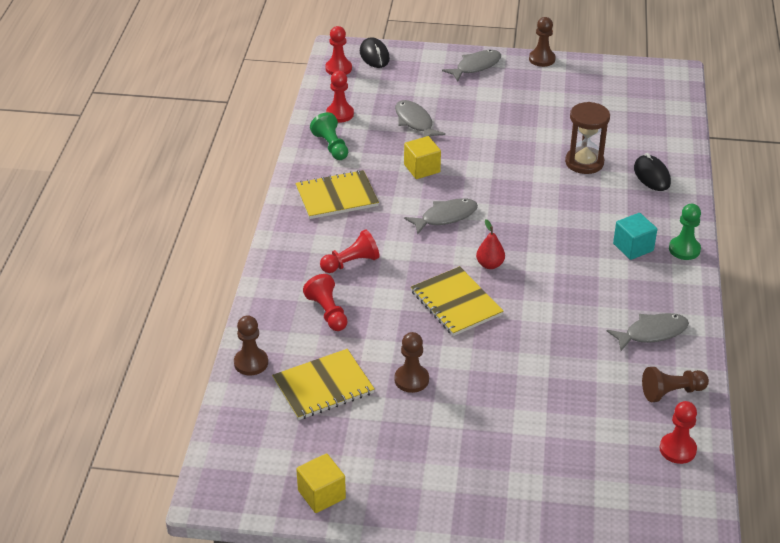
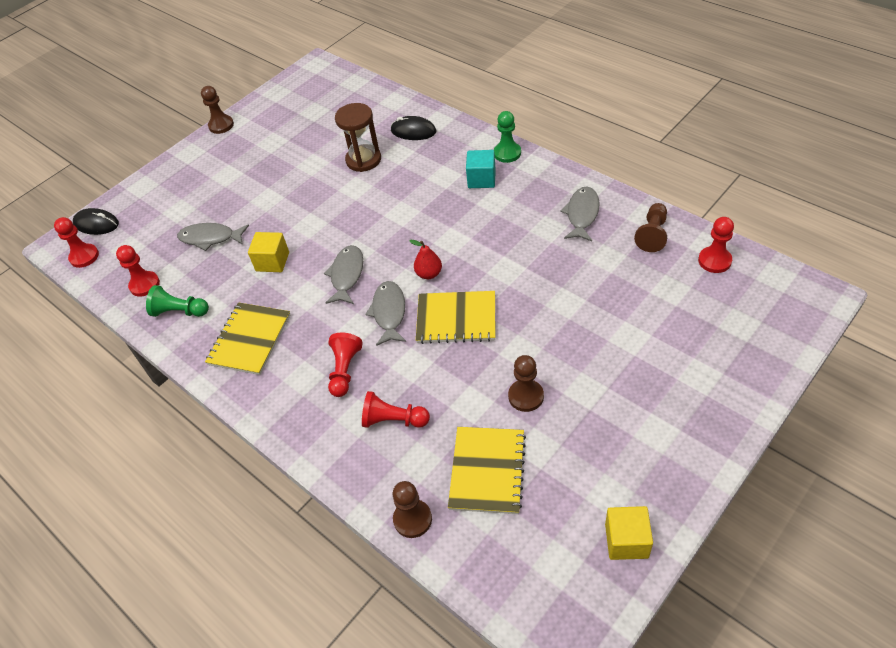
camera: 50 degrees left, 10 degrees up
grey fish [442,50,501,82] -> grey fish moved to [365,281,406,346]

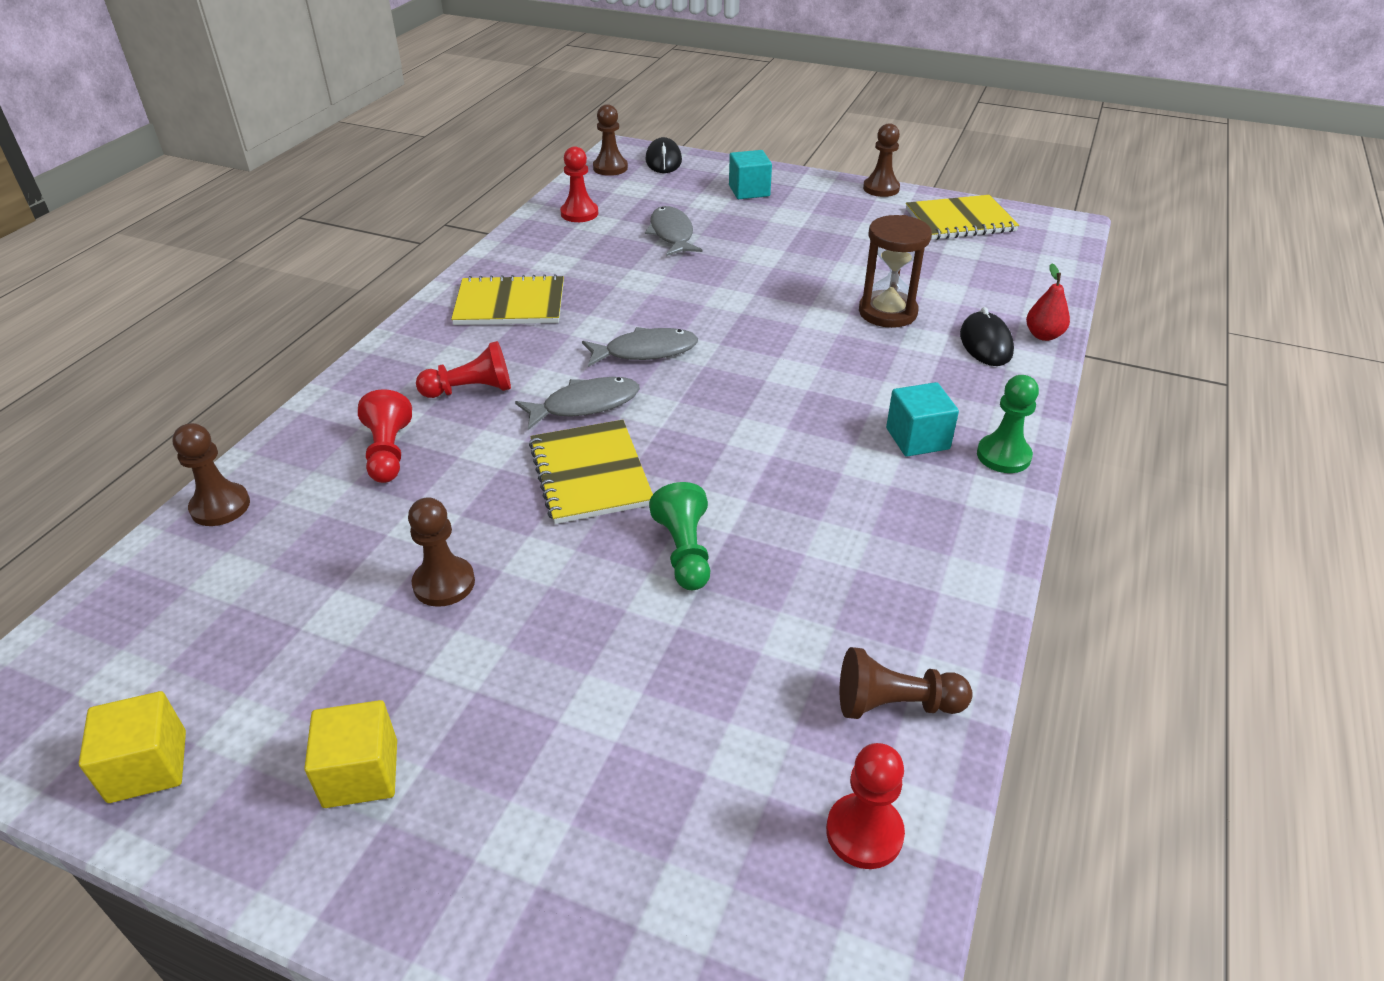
camera: 65 degrees right, 10 degrees down
red pawn [54,217,99,268] -> brown pawn [593,104,628,176]
green pawn [146,285,209,317] -> green pawn moved to [649,482,710,590]
yellow cube [248,232,289,272] -> yellow cube moved to [304,700,397,808]
red pear [410,240,442,279] -> red pear moved to [1026,264,1070,341]
yellow notebook [448,427,526,514] -> yellow notebook moved to [906,195,1019,240]
grey fish [560,187,600,241] -> none
none -> turquoise cube [729,150,772,199]

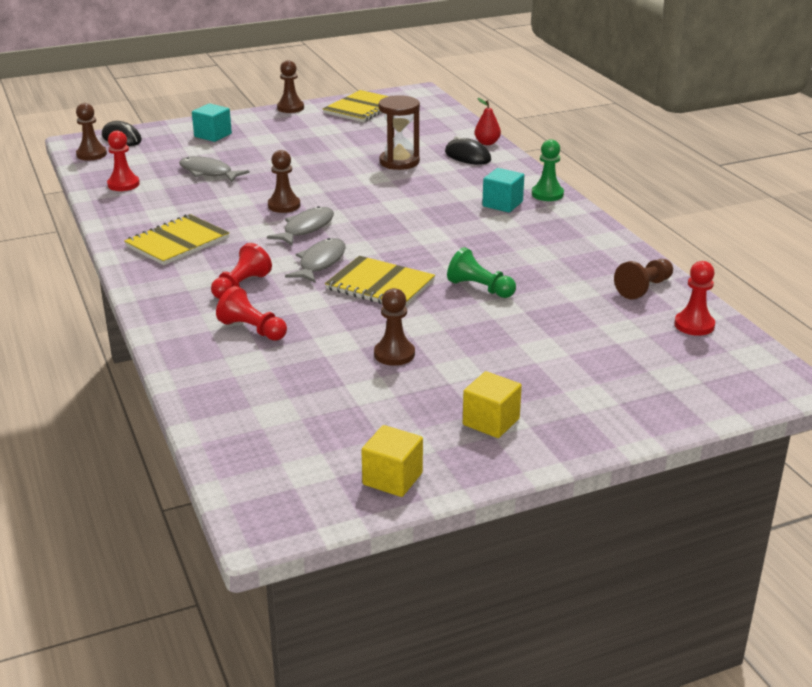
camera: 45 degrees left, 10 degrees down
brown pawn [172,423,250,526] -> brown pawn moved to [268,150,300,213]

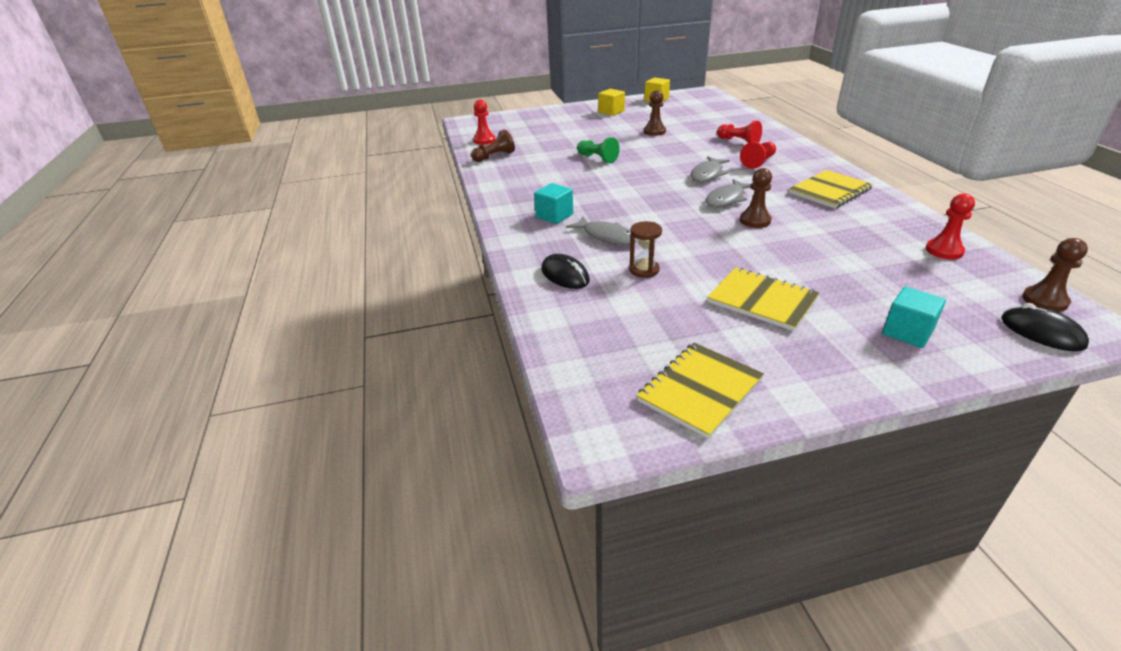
camera: 170 degrees left, 5 degrees up
grey fish [179,156,249,182] -> grey fish moved to [566,216,636,245]
brown pawn [277,60,304,113] -> none
yellow notebook [325,256,435,307] -> yellow notebook moved to [707,267,820,331]
brown hourglass [379,95,420,170] -> brown hourglass [629,221,662,278], size x0.66
red pear [474,98,501,145] -> none
green pawn [532,139,564,201] -> none

